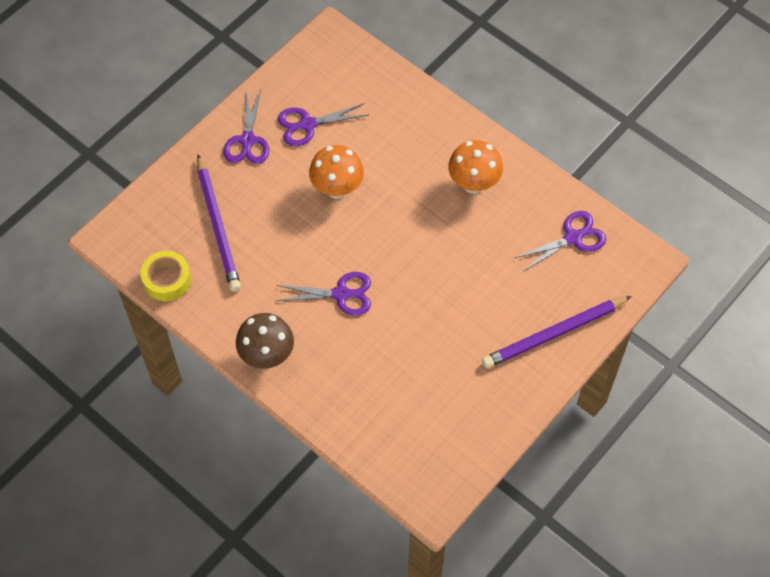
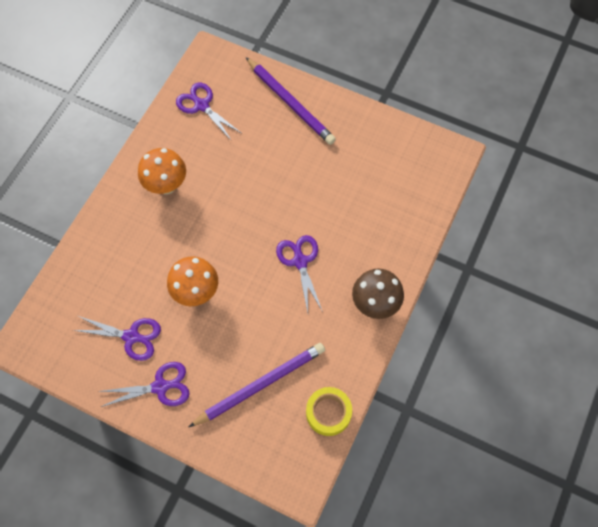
camera: 105 degrees left, 5 degrees up
purple scissors [278,103,369,146] -> purple scissors turned 45 degrees counterclockwise [73,316,161,361]

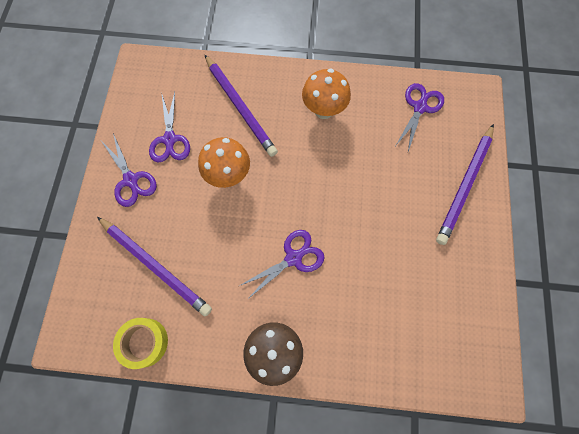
camera: 70 degrees right, 5 degrees up
none -> purple pencil [205,55,278,157]

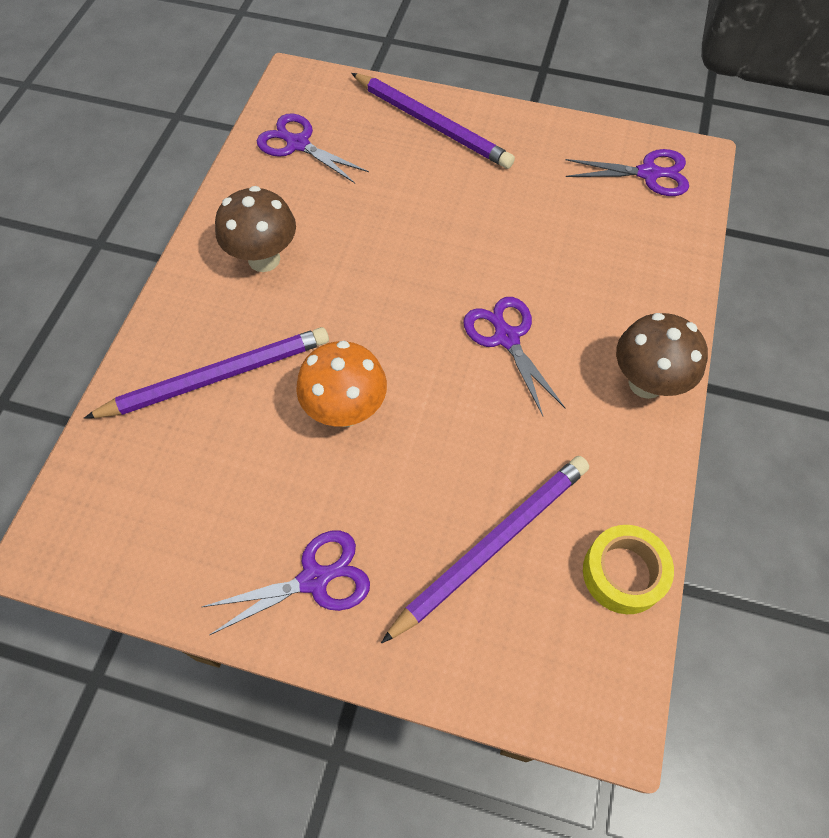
camera: 80 degrees left, 10 degrees down
purple scissors [149,92,190,162] -> purple scissors moved to [565,149,689,196]
orange mushroom [302,69,351,119] -> brown mushroom [215,186,296,272]

